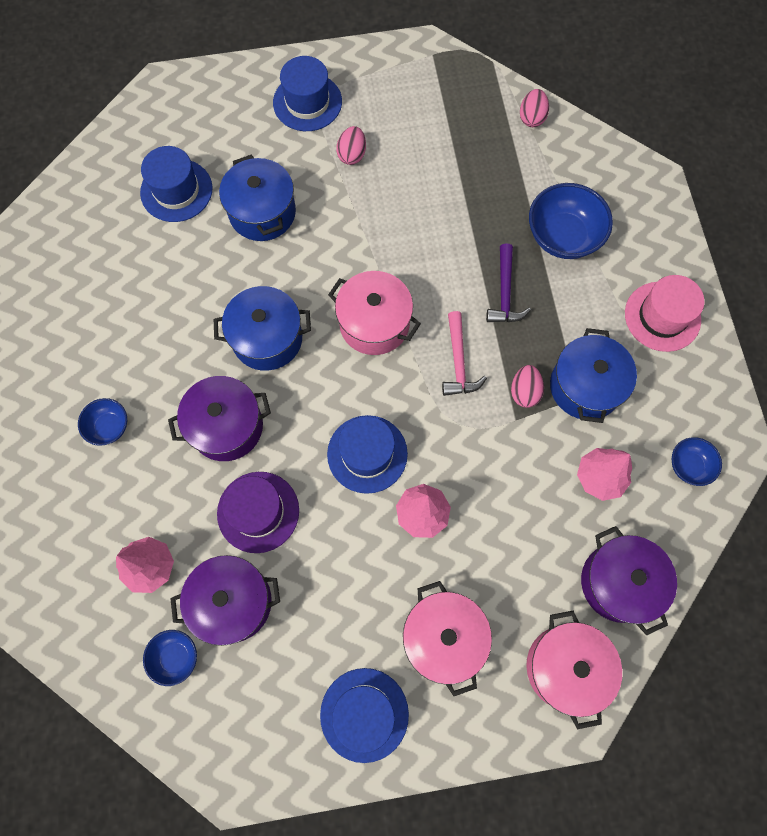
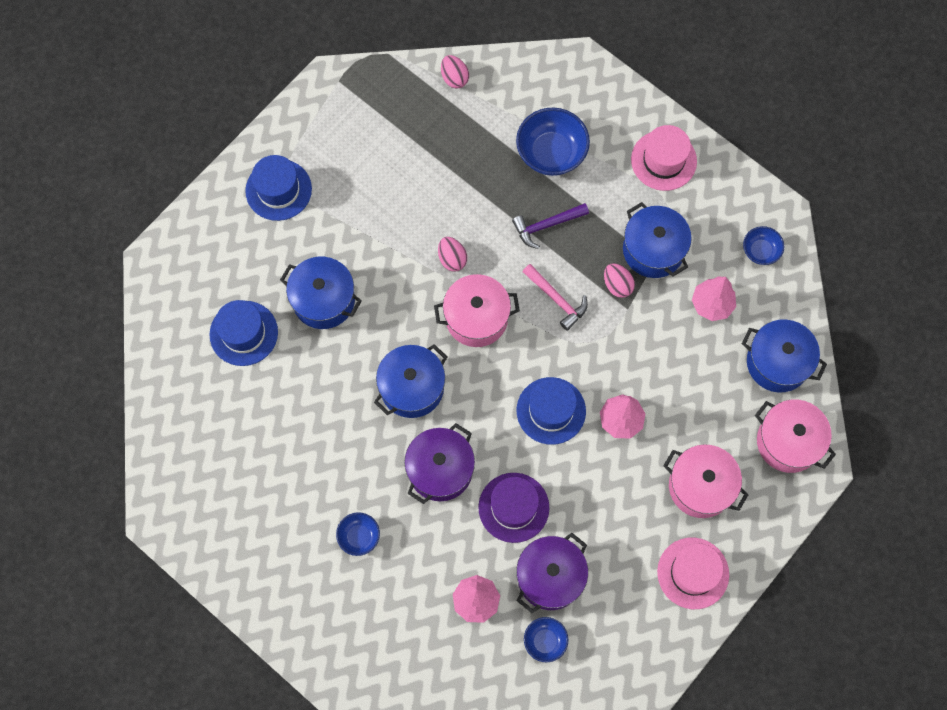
camera: 40 degrees left, 0 degrees up
blue hat [320,668,409,763] -> pink hat [657,537,729,609]
pink egg [336,126,366,165] -> pink egg moved to [438,237,467,272]
purple hammer [486,244,531,322] -> purple hammer turned 105 degrees clockwise [512,203,589,249]
purple pot [581,526,677,635] -> blue pot [742,319,827,392]

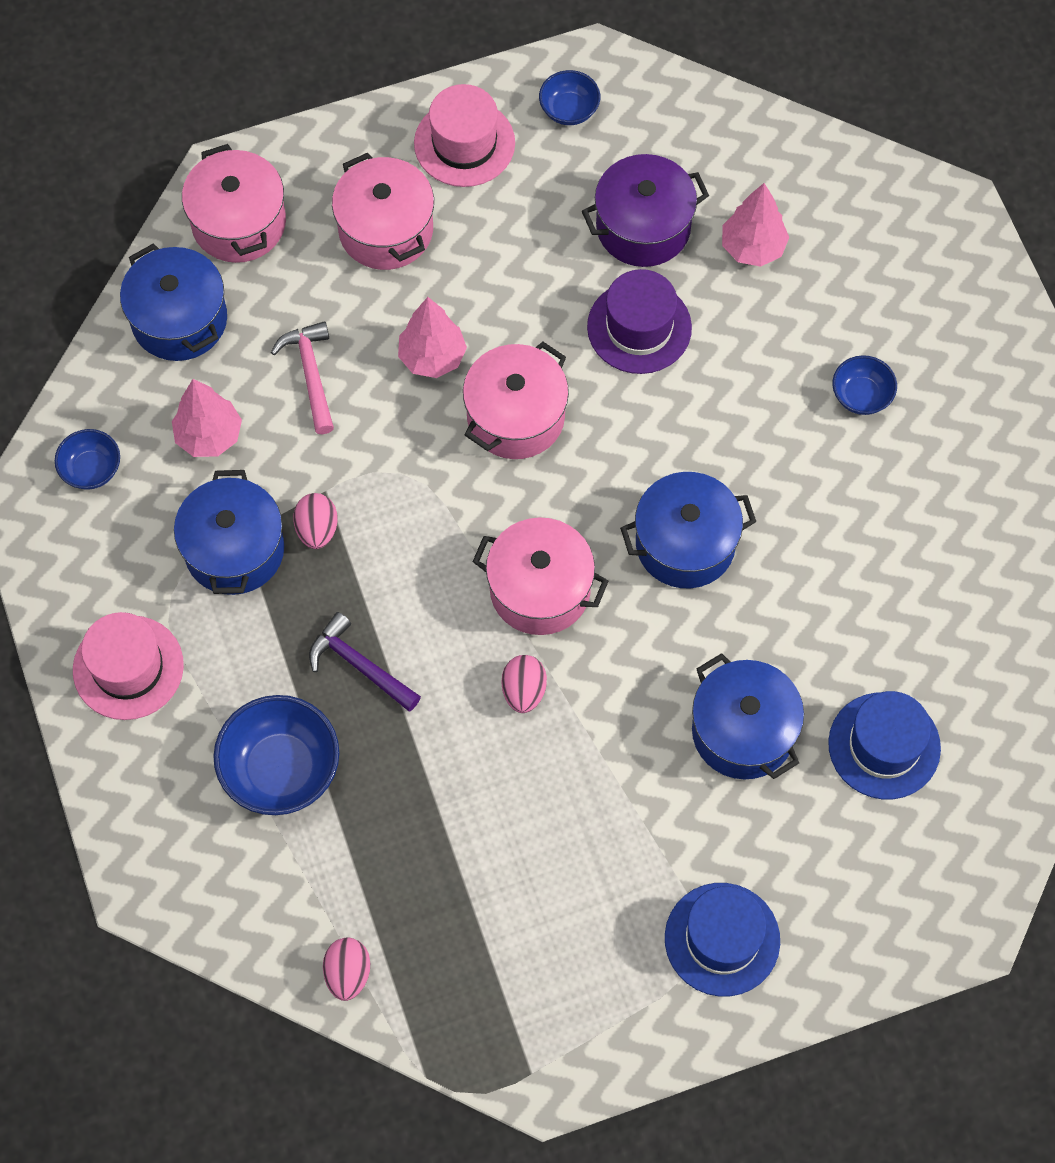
camera: 150 degrees left, 5 degrees down
purple pot [404,423,475,504] -> none
purple hammer [512,203,589,249] -> purple hammer turned 150 degrees counterclockwise [309,612,421,712]
blue hat [517,377,586,445] -> pink pot [463,342,569,459]
pink hammer [523,264,588,331] -> pink hammer moved to [271,321,334,434]
blue bowl [524,617,568,662] -> blue bowl moved to [539,70,600,125]

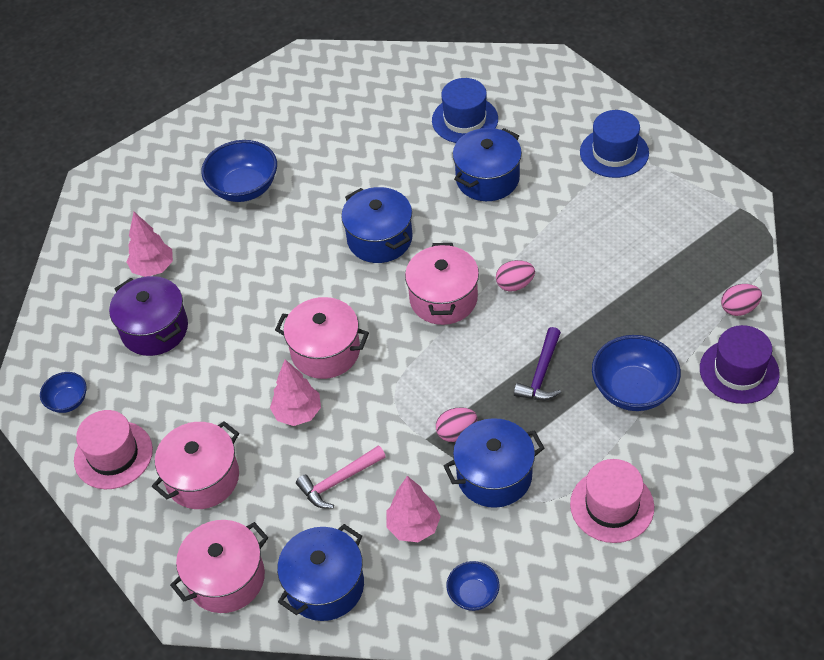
camera: 105 degrees left, 15 degrees down
purple hat [587,269,692,374] -> purple hat moved to [700,325,780,404]
blue bowl [832,355,897,415] -> blue bowl [201,140,277,202], size x1.81

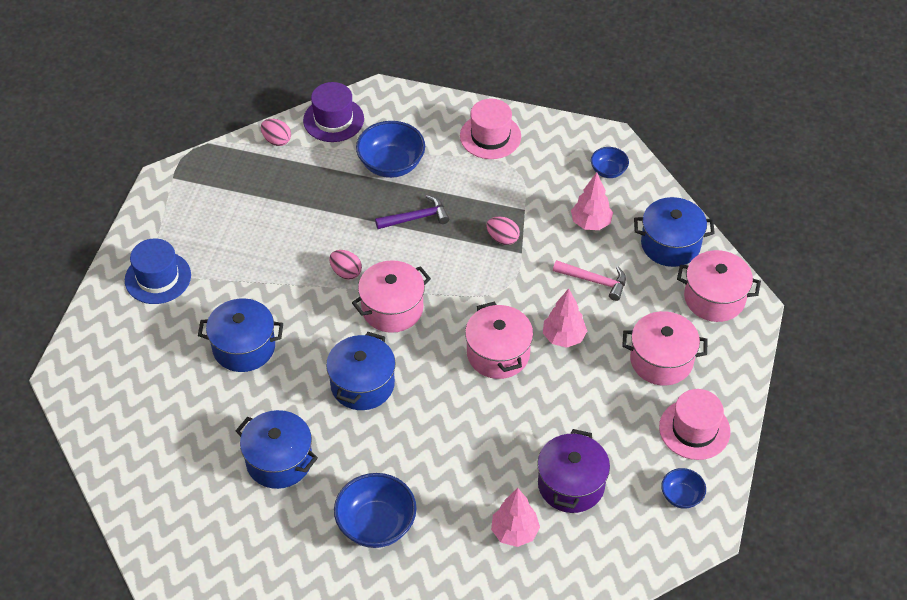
camera: 130 degrees left, 0 degrees up
blue hat [432,78,498,143] -> none
blue pot [444,418,544,508] -> blue pot moved to [236,410,318,489]

